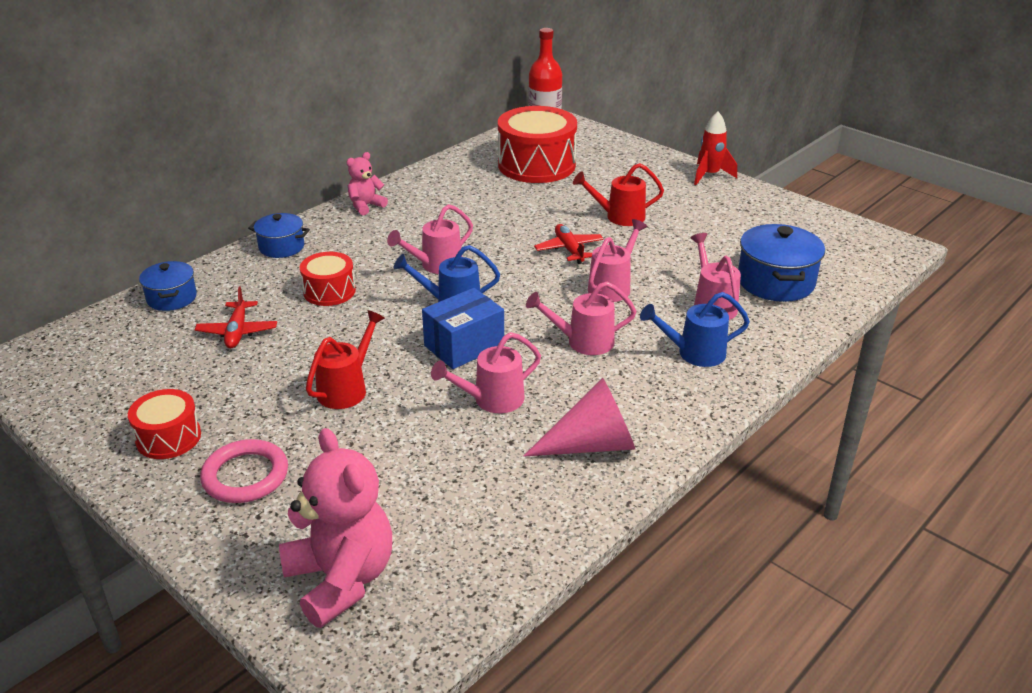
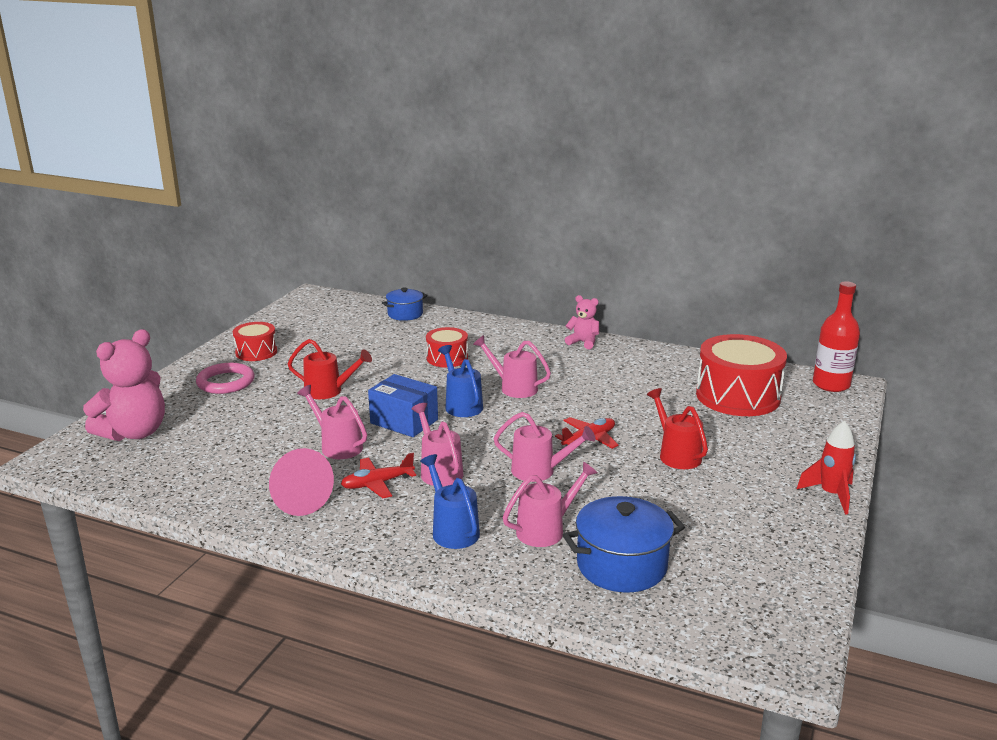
camera: 70 degrees right, 10 degrees down
red plane [195,287,277,348] -> red plane moved to [341,453,416,498]
blue pot [248,213,310,258] -> none

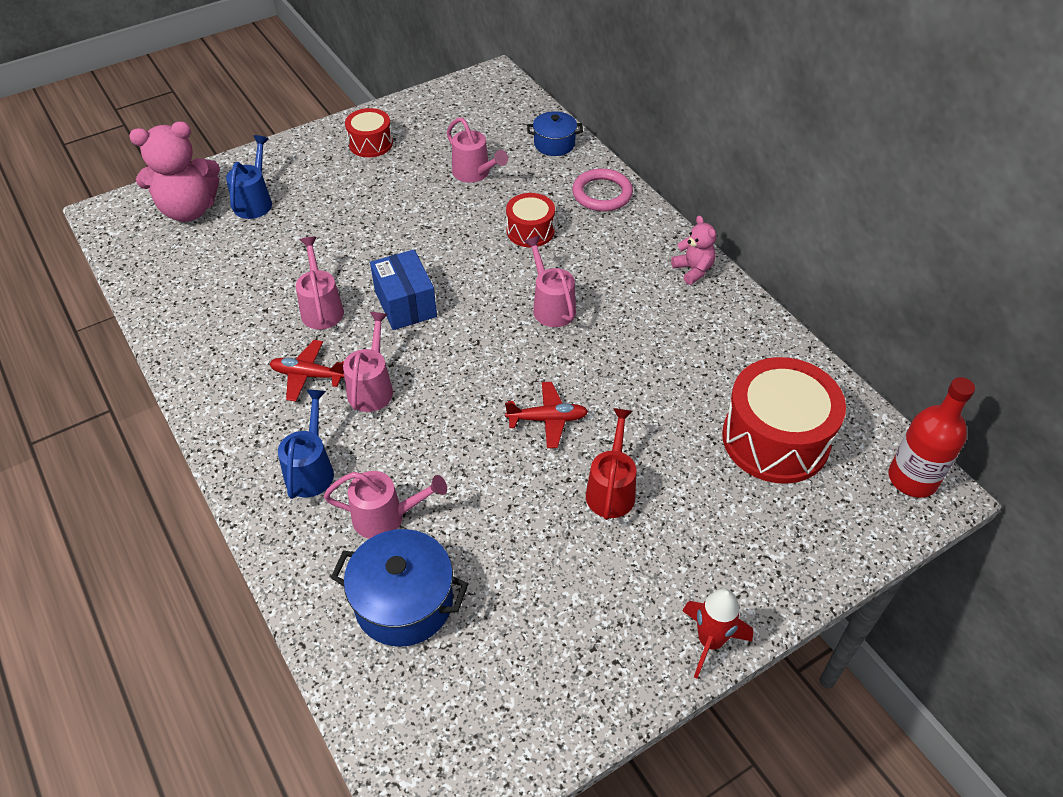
camera: 35 degrees right, 25 degrees up
pink ring [196,363,255,394] -> pink ring moved to [572,168,633,211]
pink cone [269,448,334,516] -> none
red watering can [288,339,372,399] -> none
blue watering can [438,345,483,417] -> blue watering can moved to [226,135,272,219]
pink watering can [493,412,595,482] -> pink watering can moved to [447,117,508,183]

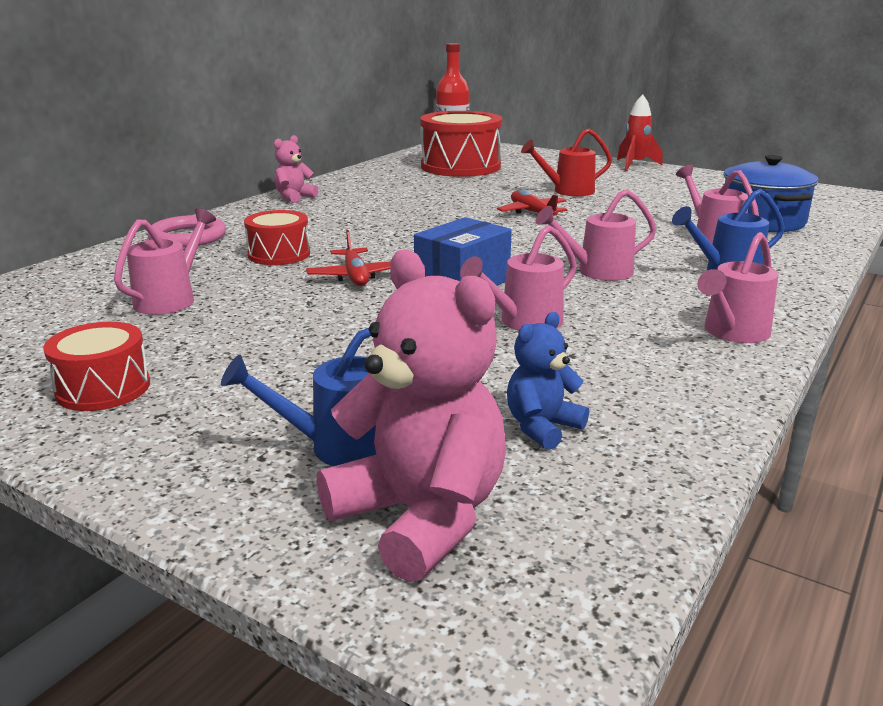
camera: 115 degrees left, 25 degrees down
red plane [269,340,344,402] -> red plane moved to [306,230,390,286]
pink watering can [524,236,576,327] -> pink watering can moved to [697,232,778,343]
blue pot [527,111,583,156] -> none
none -> blue teddy bear [507,312,589,450]

